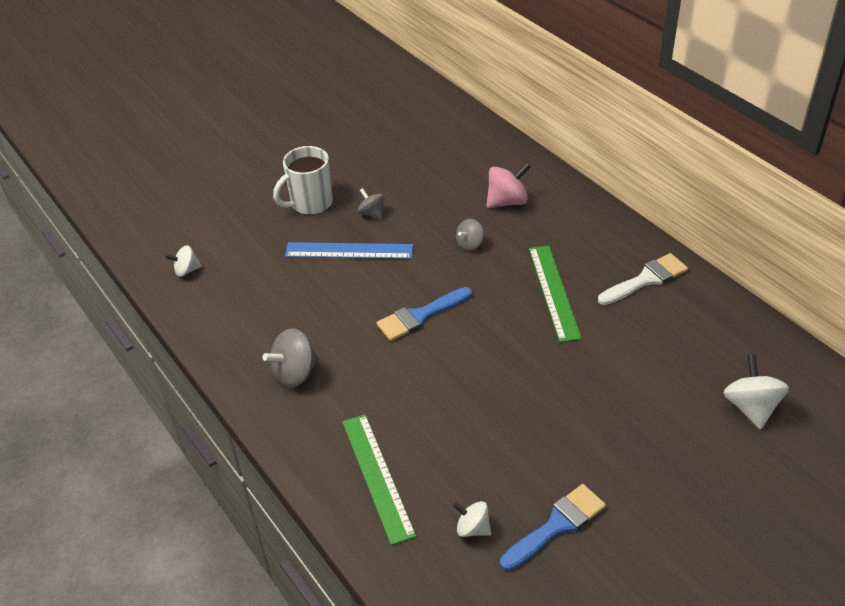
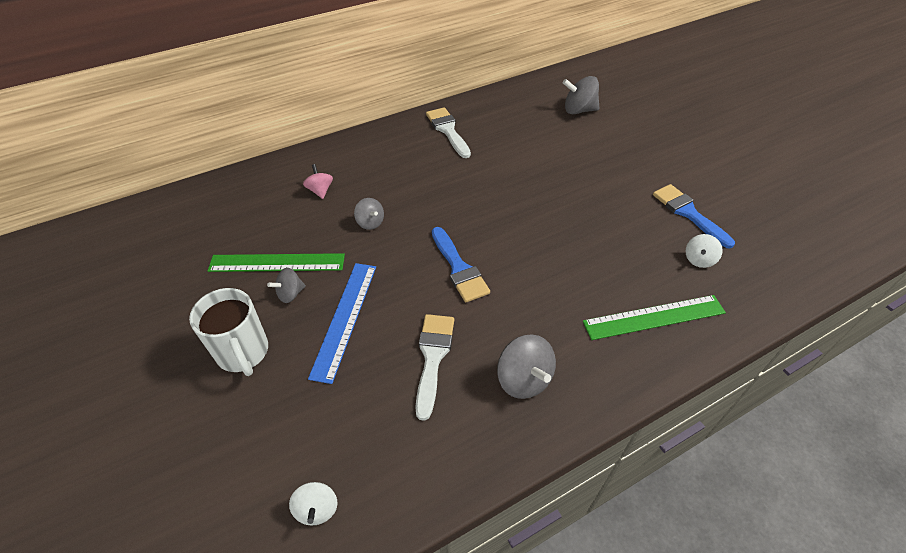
camera: 85 degrees left, 5 degrees up
pink spinning top [486,162,531,208] -> pink spinning top [303,164,333,199], size x0.62
green ruler [529,245,582,342] -> green ruler moved to [208,253,345,272]
white spinning top [723,355,789,430] -> grey spinning top [563,76,600,114]
none -> white brush [415,314,454,421]

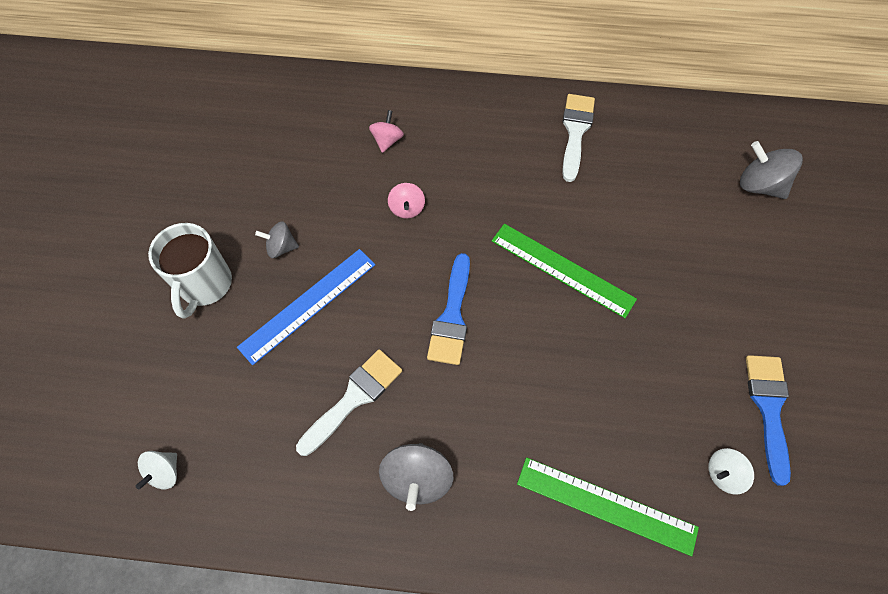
camera: 35 degrees right, 15 degrees up
green ruler [208,253,345,272] -> green ruler moved to [492,224,637,318]
grey spinning top [354,198,384,230] -> pink spinning top [388,183,425,219]

